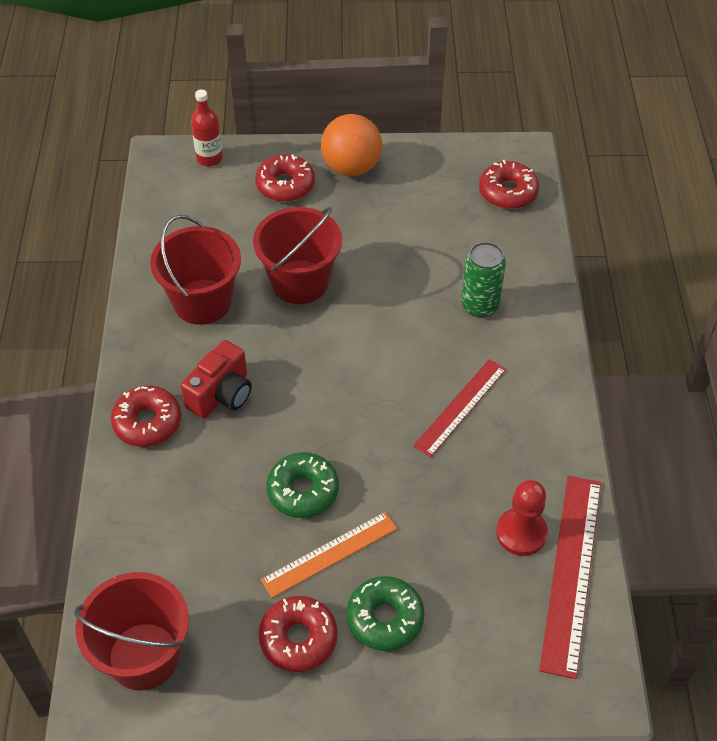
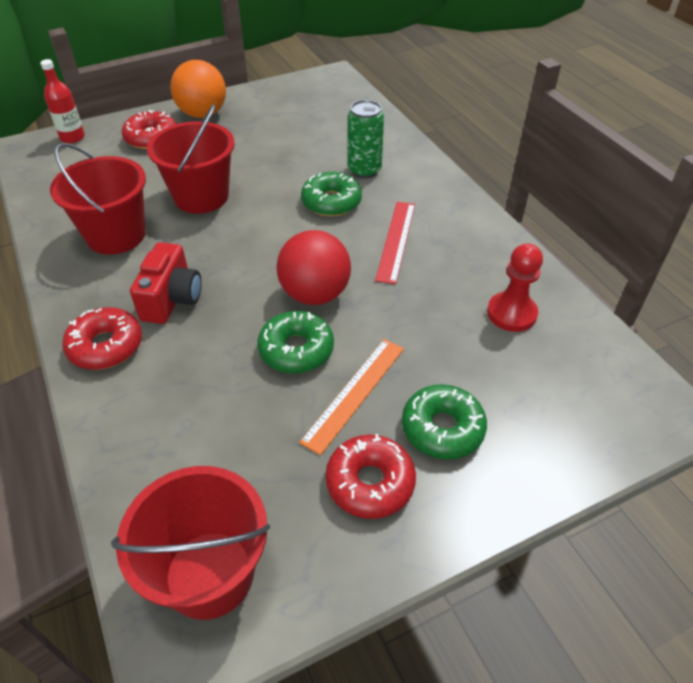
camera: 25 degrees left, 5 degrees down
red donut [479,160,539,209] -> none
red ruler [539,476,601,679] -> none
none -> red ball [276,230,351,305]
none -> green donut [301,172,362,217]

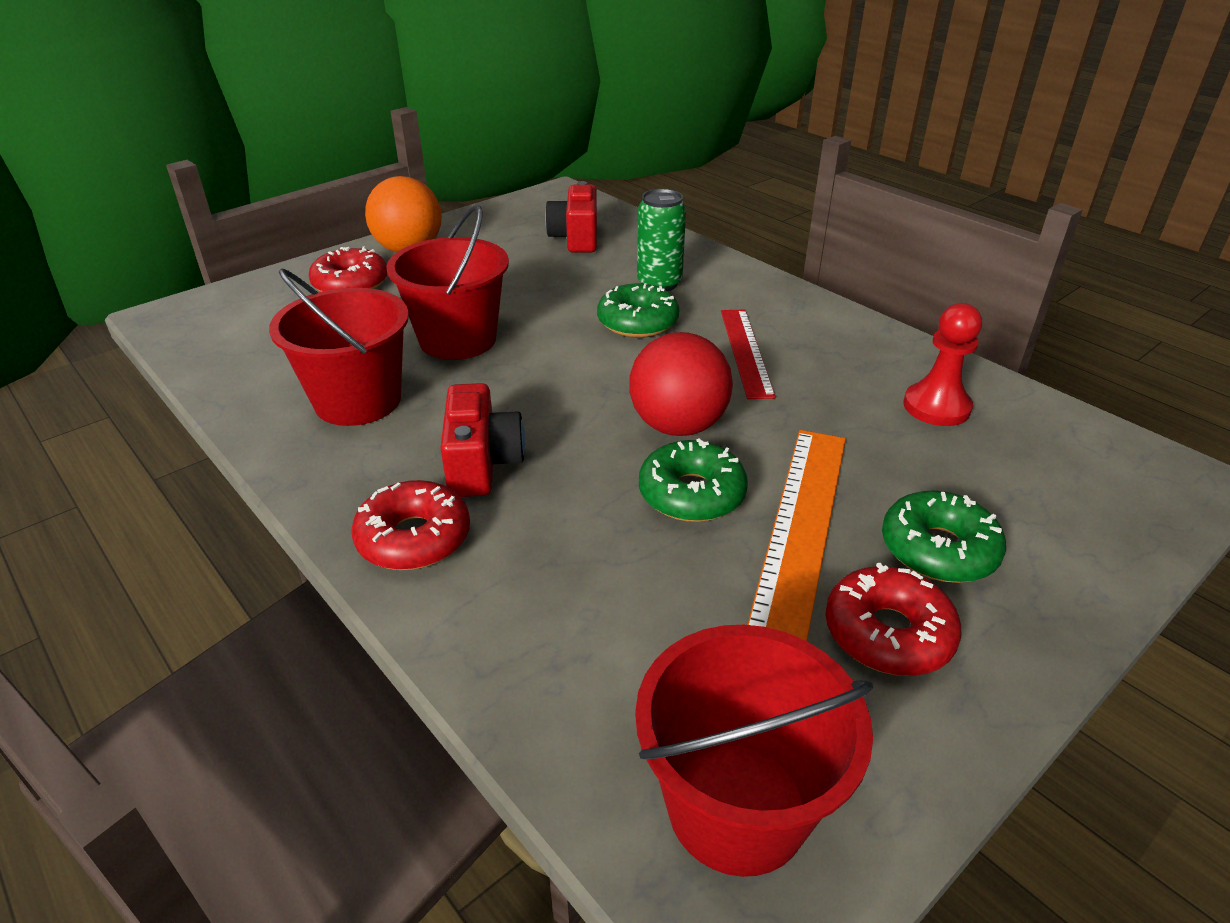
camera: 15 degrees left, 10 degrees down
red bottle [40,59,85,143] -> none
orange ruler [299,339,404,455] -> orange ruler [747,430,846,641], size x1.50
none -> red camera [545,181,597,253]

